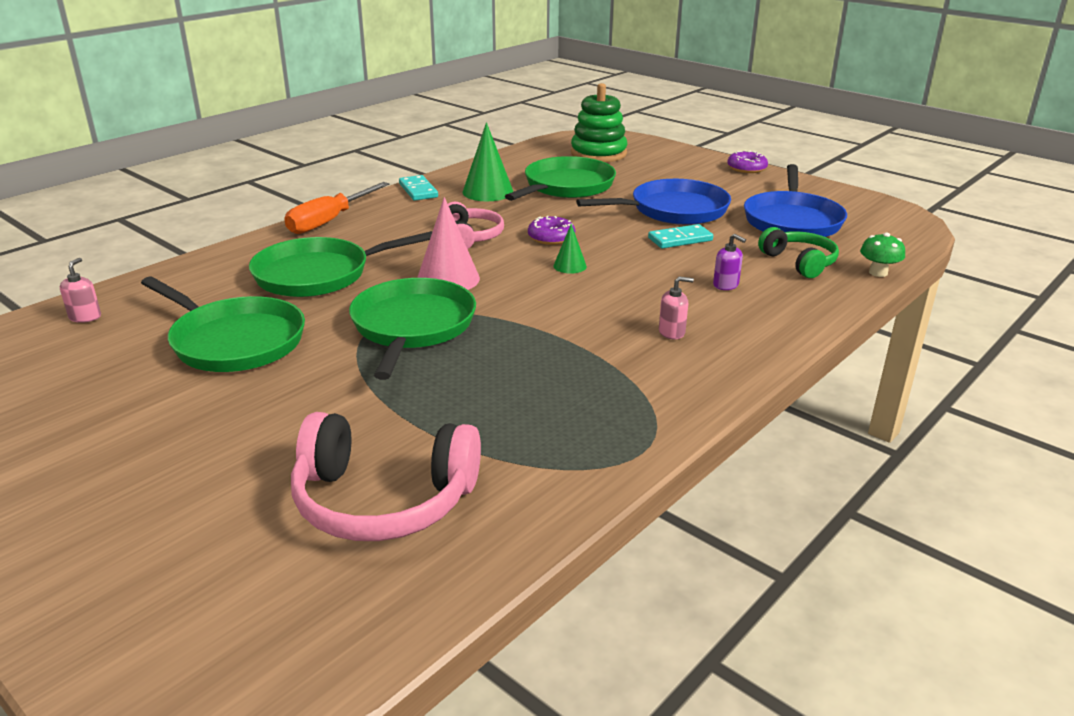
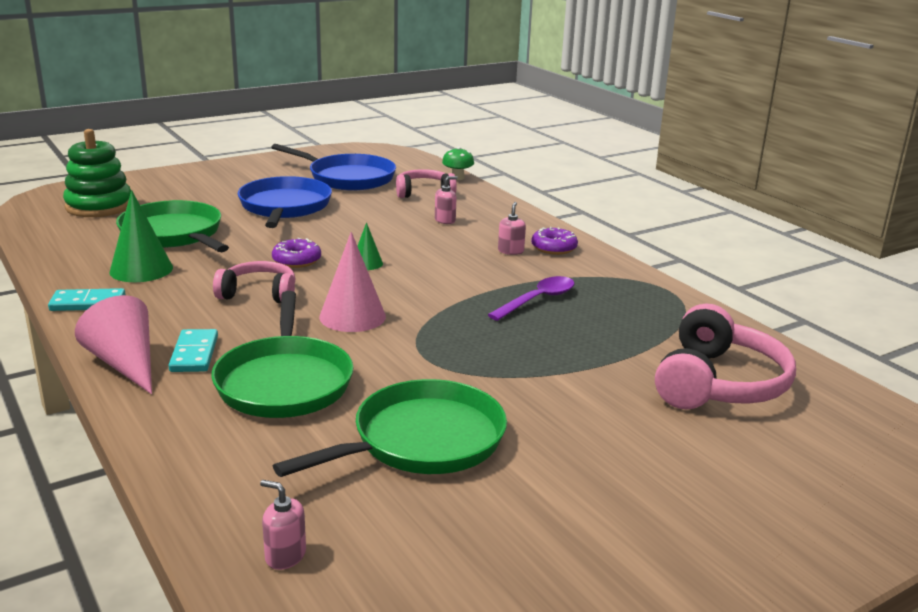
camera: 75 degrees left, 5 degrees down
orange screwdriver [284,182,389,234] -> pink cone [75,295,152,394]
green pan [349,278,476,380] -> none
turquoise domino [648,224,713,249] -> turquoise domino moved to [168,329,218,372]
purple soap dispenser [713,234,746,290] -> pink soap dispenser [435,176,458,224]
purple donut [727,150,768,173] -> purple donut moved to [531,227,578,255]
green headphones [758,227,839,278] -> pink headphones [396,169,457,198]
none -> purple spoon [488,276,575,321]

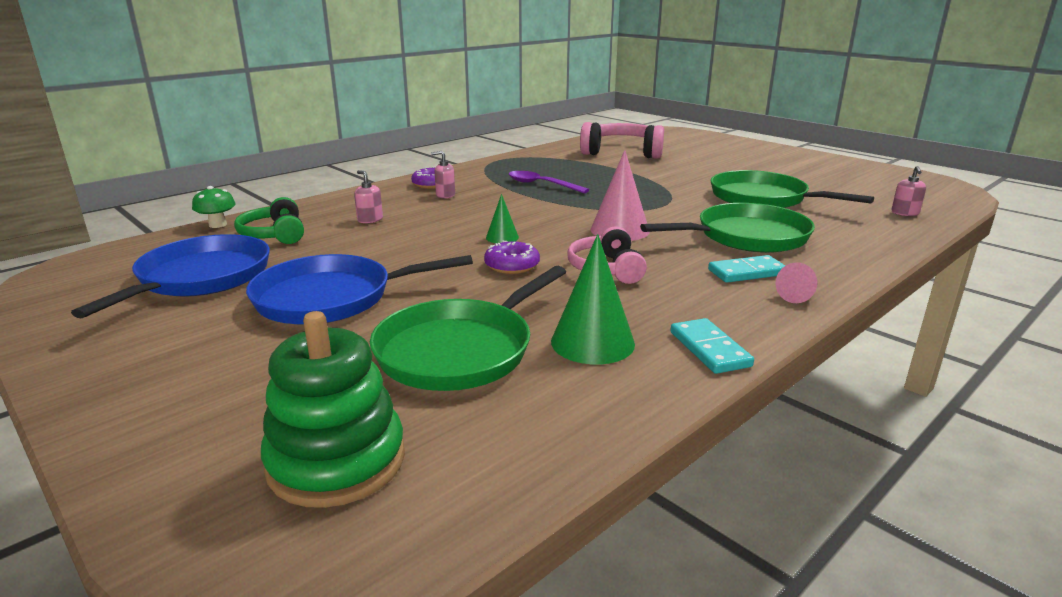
camera: 100 degrees left, 0 degrees up
pink cone [75,295,152,394] -> pink cone [776,262,817,303], size x0.55
pink headphones [396,169,457,198] -> green headphones [234,197,304,244]

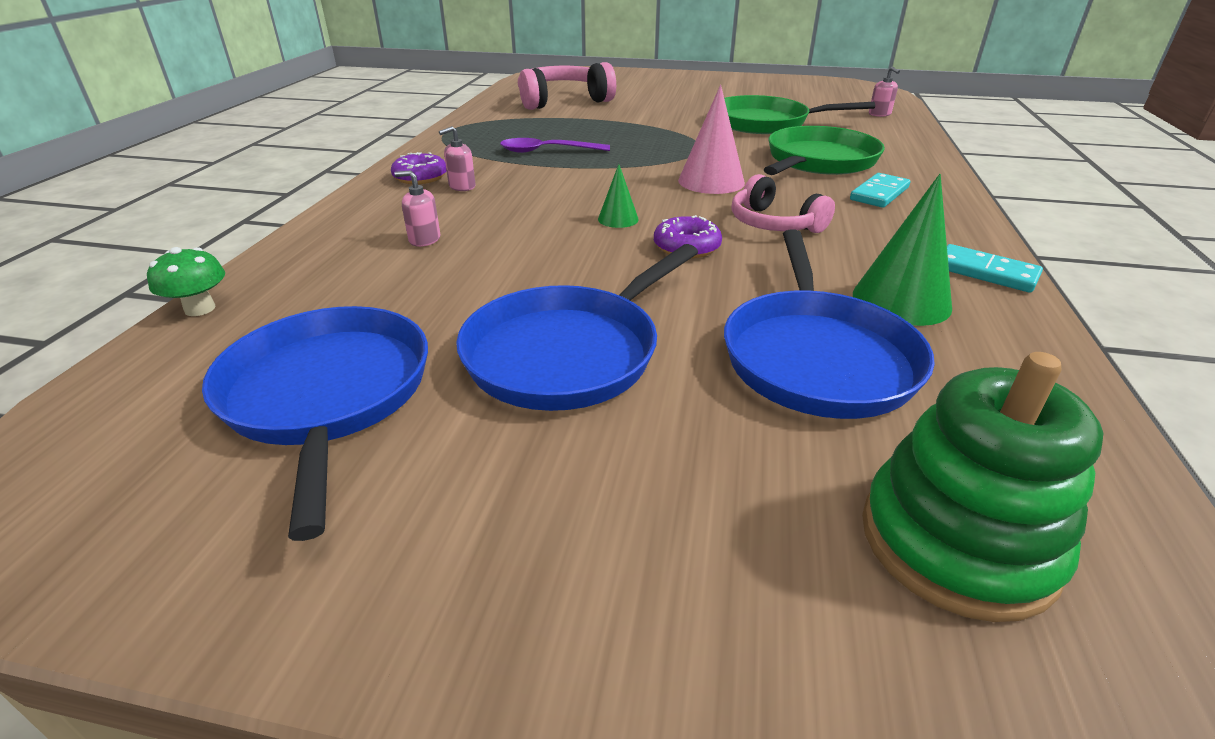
camera: 35 degrees left, 10 degrees up
green headphones [234,197,304,244] -> none
green pan [370,266,566,391] -> blue pan [724,229,935,419]
pink cone [776,262,817,303] -> none

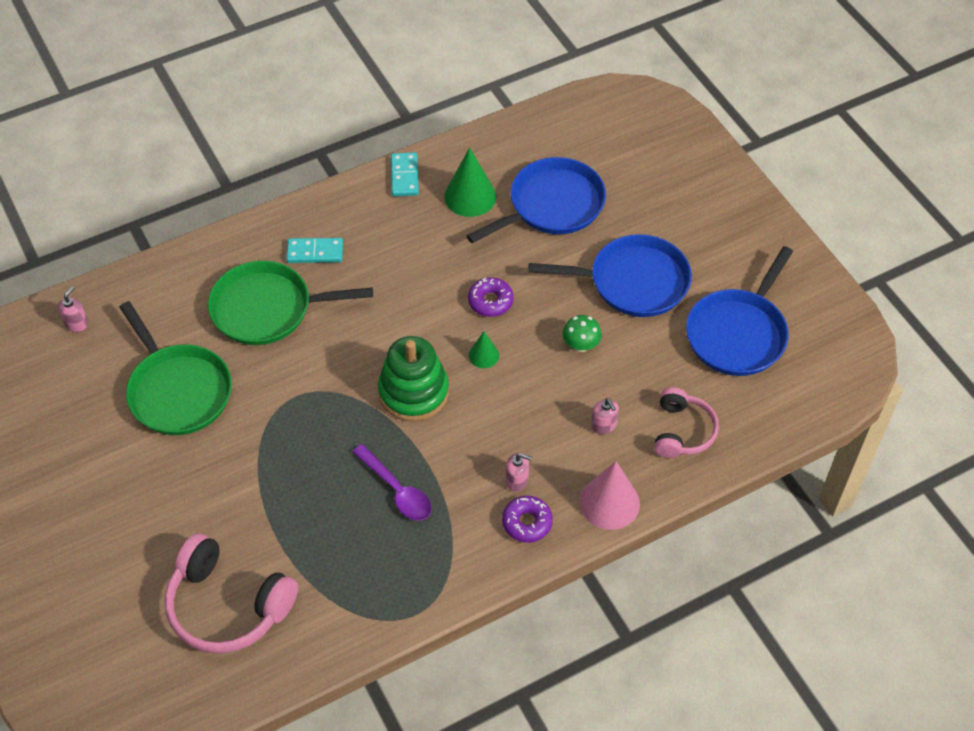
camera: 130 degrees left, 20 degrees up
green mushroom [147,247,225,316] -> green mushroom moved to [563,315,602,352]
pink cone [678,85,745,194] -> pink cone moved to [580,461,640,530]
pink headphones [732,174,835,233] -> pink headphones moved to [654,387,719,458]
green stacking toy [862,352,1103,622] -> green stacking toy moved to [378,336,449,421]

